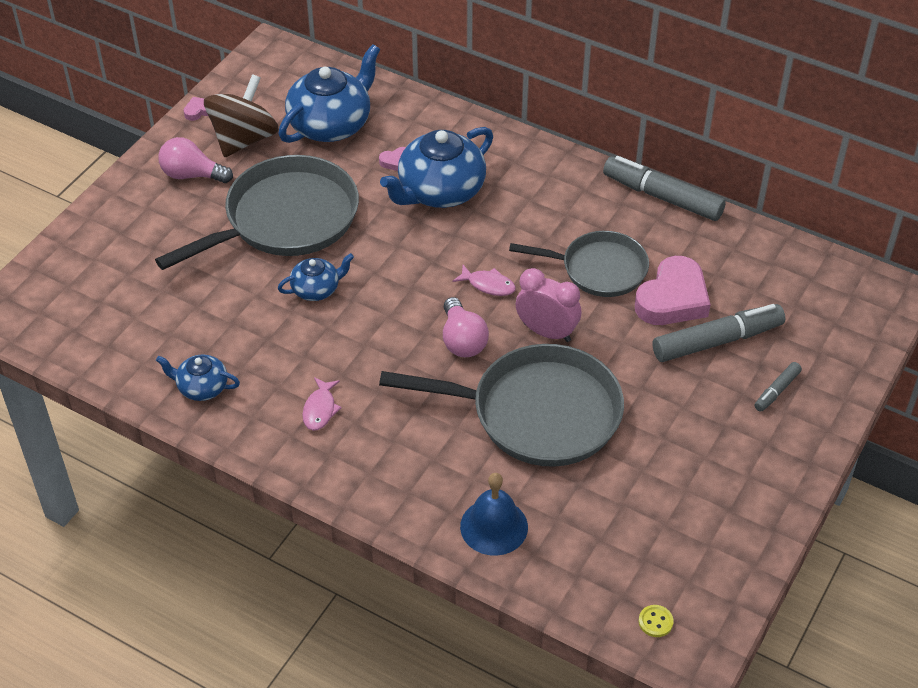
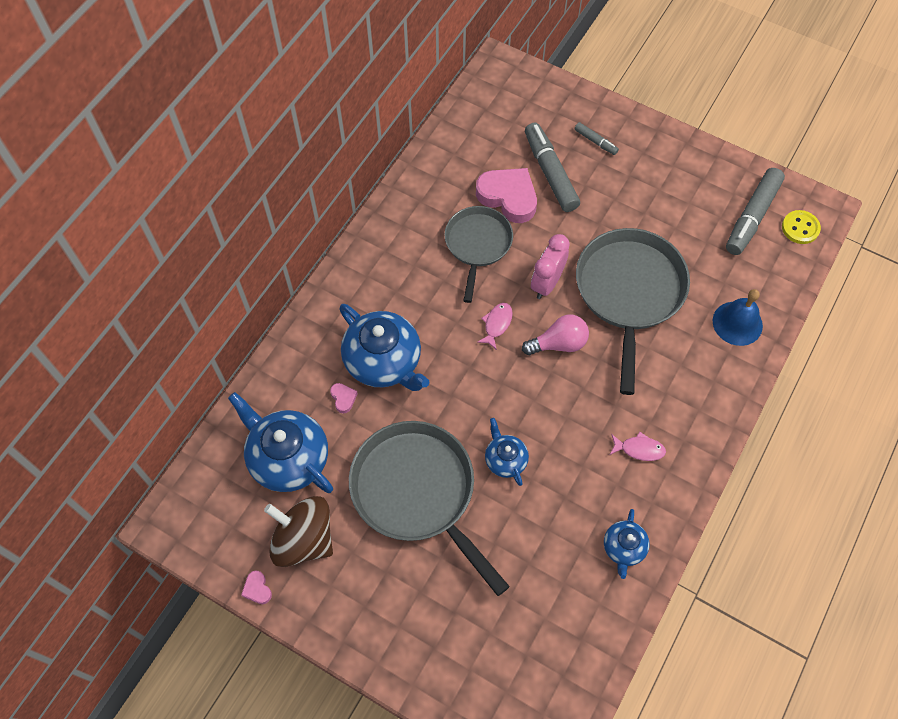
camera: 90 degrees left, 15 degrees up
pink light bulb [158,137,233,183] -> none
grey marker [603,156,726,221] -> grey marker moved to [726,168,785,255]
yellow button [639,605,674,637] -> yellow button [782,210,821,244], size x1.60

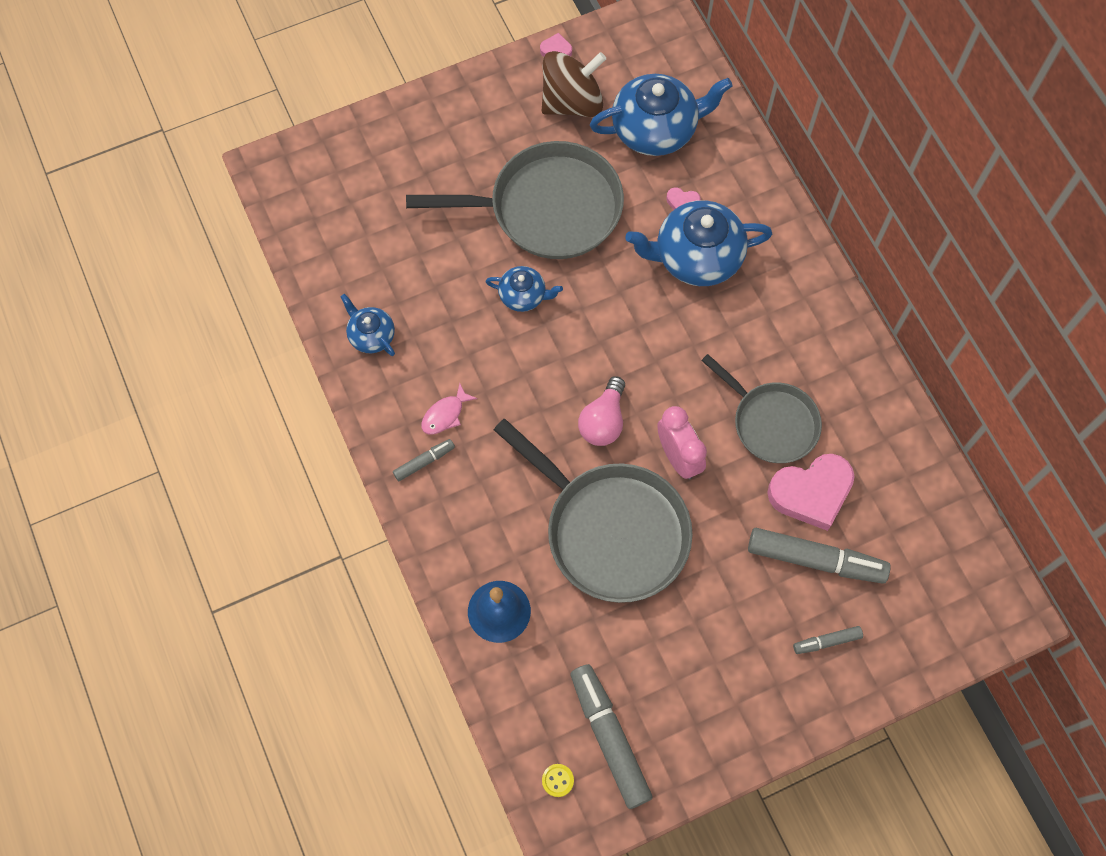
camera: 125 degrees right, 5 degrees up
pink fish [477,303,513,350] -> none
yellow button [782,210,821,244] -> yellow button [542,764,574,797], size x0.62
none -> grey marker [393,439,455,481]

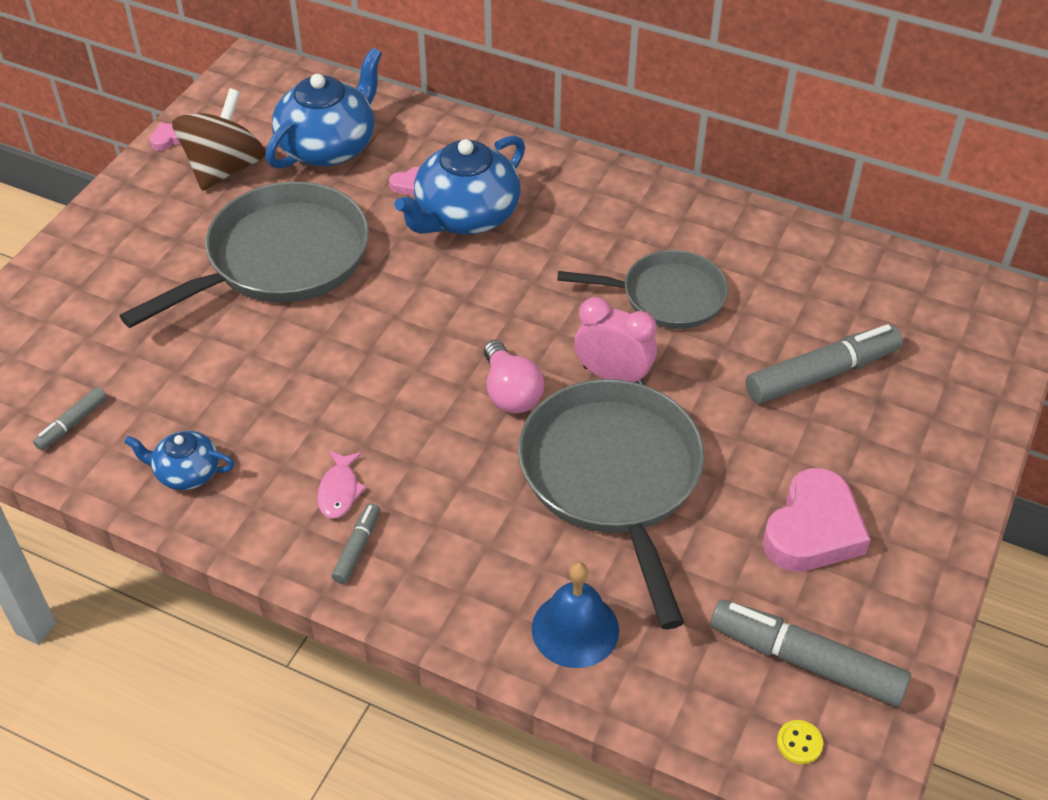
camera: 40 degrees left, 20 degrees down
blue teapot [485,266,563,312] -> none
grey pan [494,419,693,603] -> grey pan turned 105 degrees counterclockwise [518,379,705,629]
pink heart [767,454,855,531] -> pink heart moved to [763,468,871,572]
grey marker [793,626,863,654] -> grey marker moved to [33,387,107,450]

